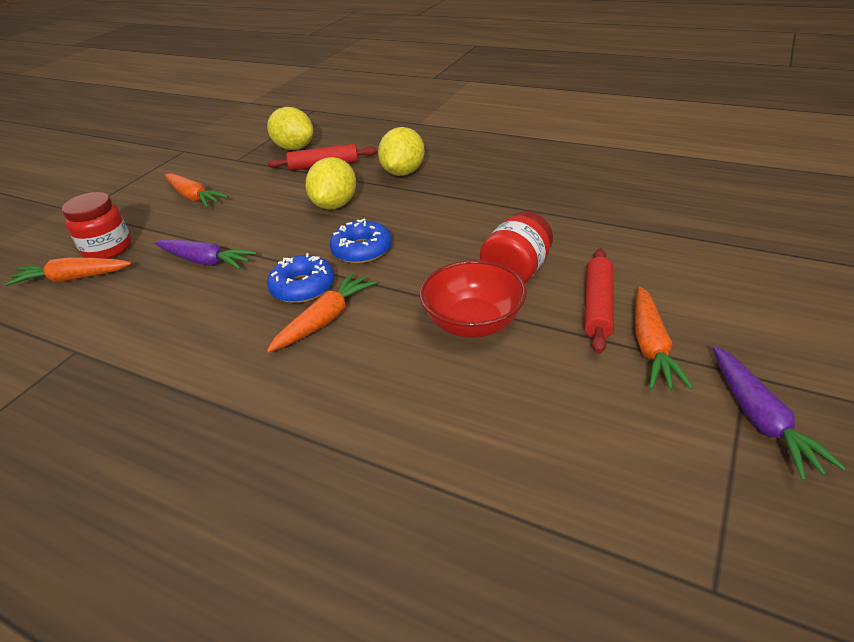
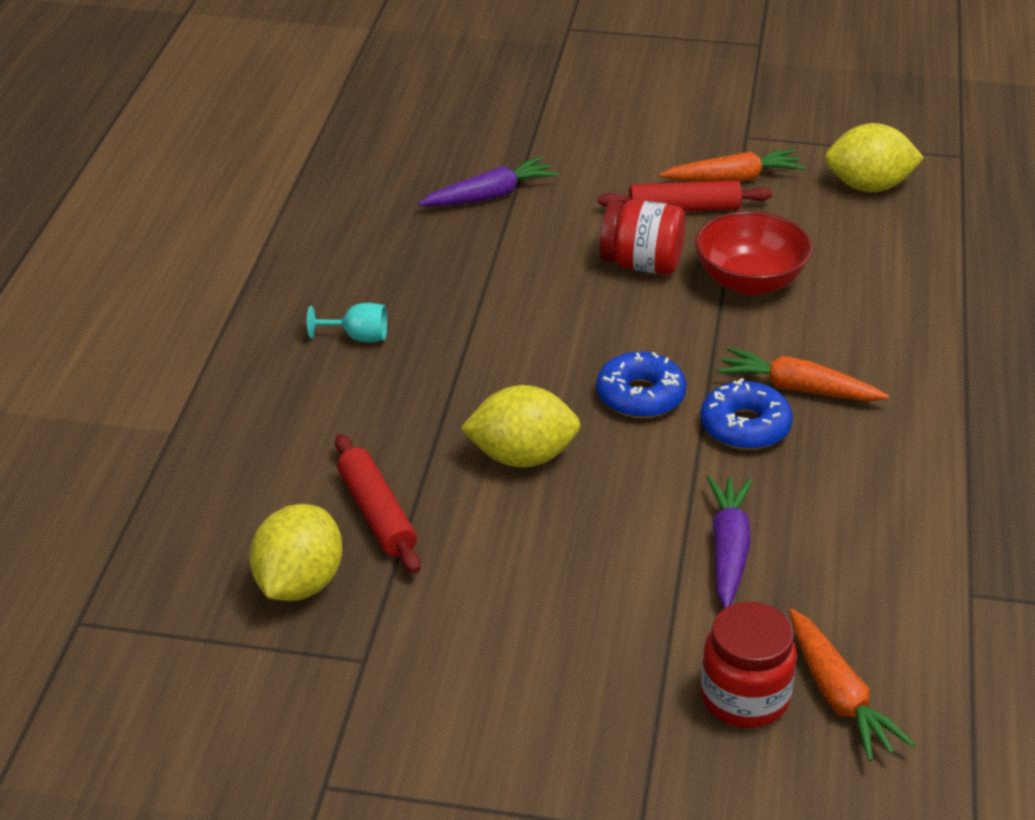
camera: 110 degrees left, 0 degrees up
orange carrot [165,173,228,207] -> none
yellow lemon [378,127,425,176] -> yellow lemon moved to [825,123,924,192]
purple carrot [713,346,846,481] -> purple carrot moved to [418,157,559,206]
none -> turquoise goblet [307,303,387,342]

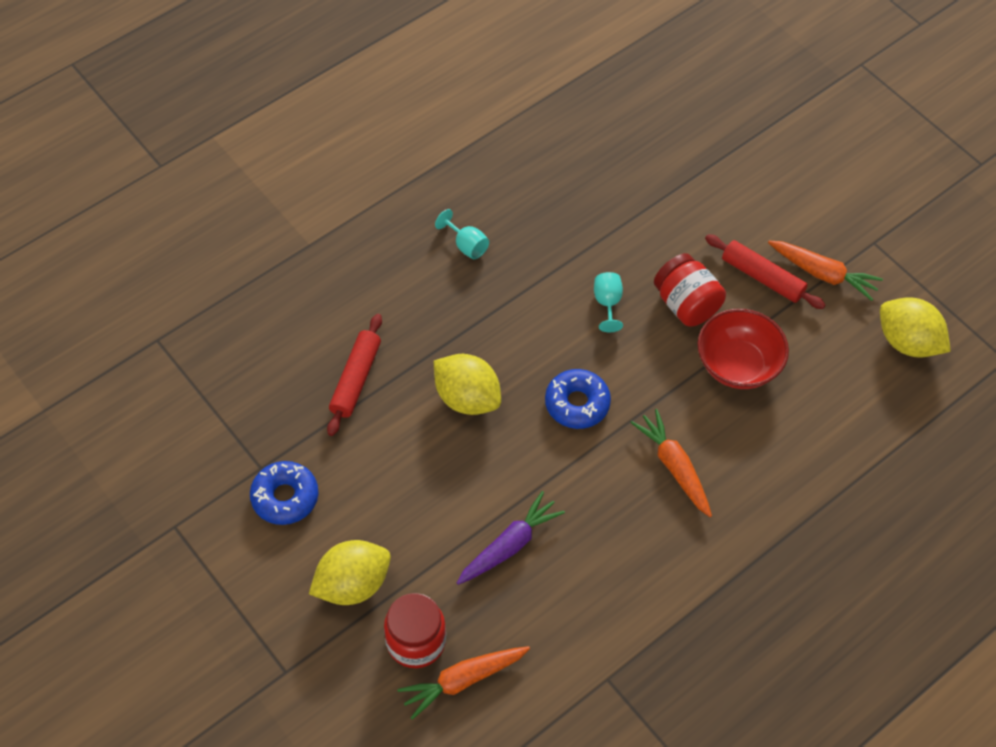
camera: 40 degrees right, 20 degrees up
yellow lemon [250,504,342,601] -> yellow lemon moved to [309,540,391,605]
purple carrot [418,157,559,206] -> none
blue donut [700,378,793,450] -> blue donut moved to [250,461,318,525]
orange carrot [789,609,915,761] -> orange carrot turned 45 degrees clockwise [397,646,530,720]
none -> turquoise goblet [594,272,623,332]

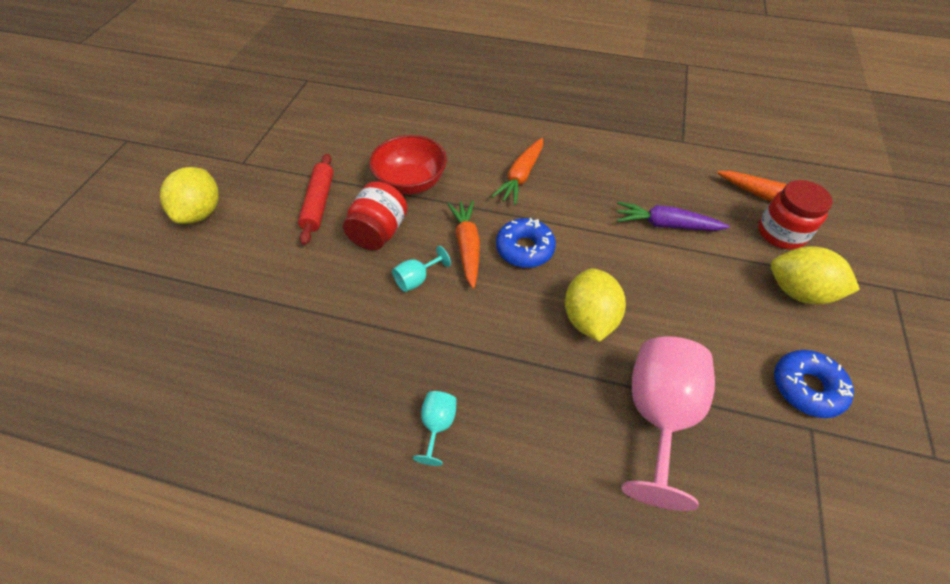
camera: 125 degrees left, 5 degrees down
red rolling pin [327,314,382,436] -> pink goblet [622,336,715,511]
orange carrot [768,241,883,301] -> orange carrot moved to [447,200,480,289]
yellow lemon [880,297,951,357] -> yellow lemon moved to [160,167,219,224]

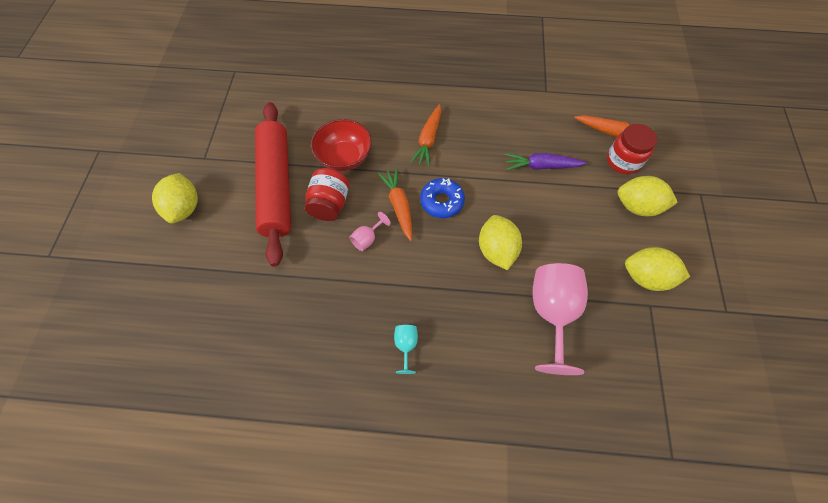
camera: 10 degrees left, 10 degrees up
red rolling pin [298,154,334,245] -> red rolling pin [255,102,291,267], size x1.96
turquoise goblet [392,246,451,292] -> pink goblet [349,212,391,251]
blue donut [774,350,854,418] -> yellow lemon [625,247,690,291]

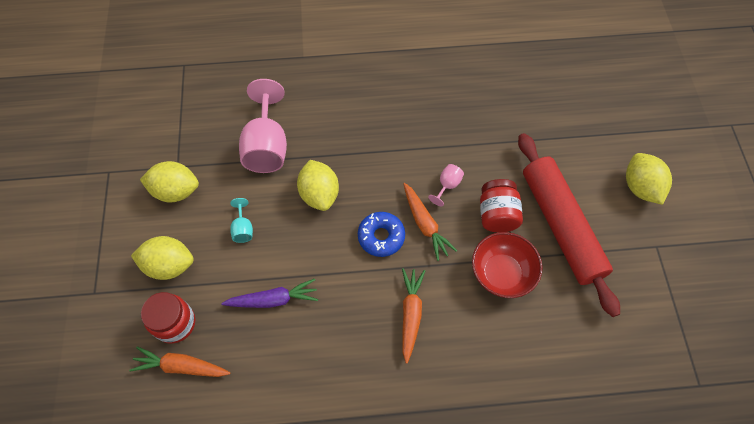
camera: 170 degrees right, 0 degrees up
turquoise goblet [394,325,418,374] -> turquoise goblet moved to [230,198,253,243]

